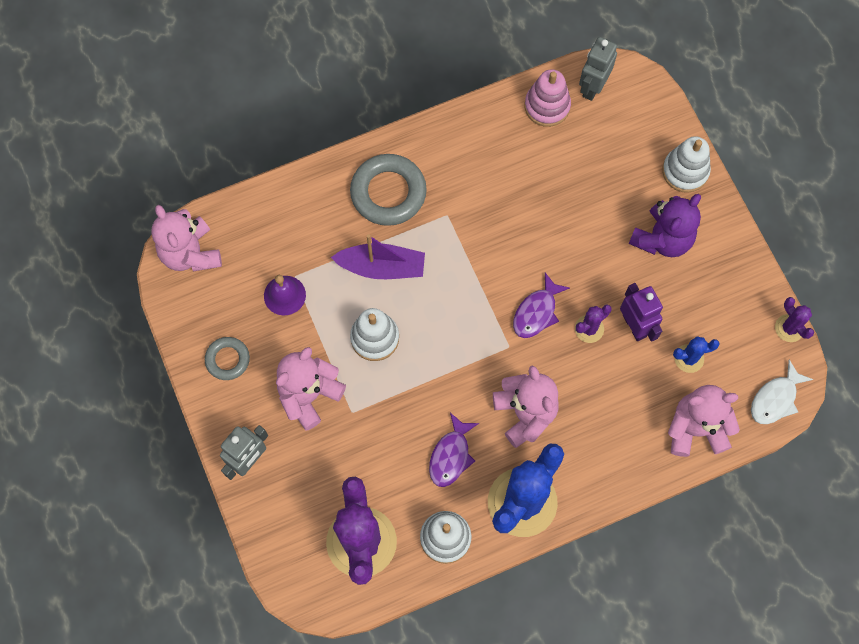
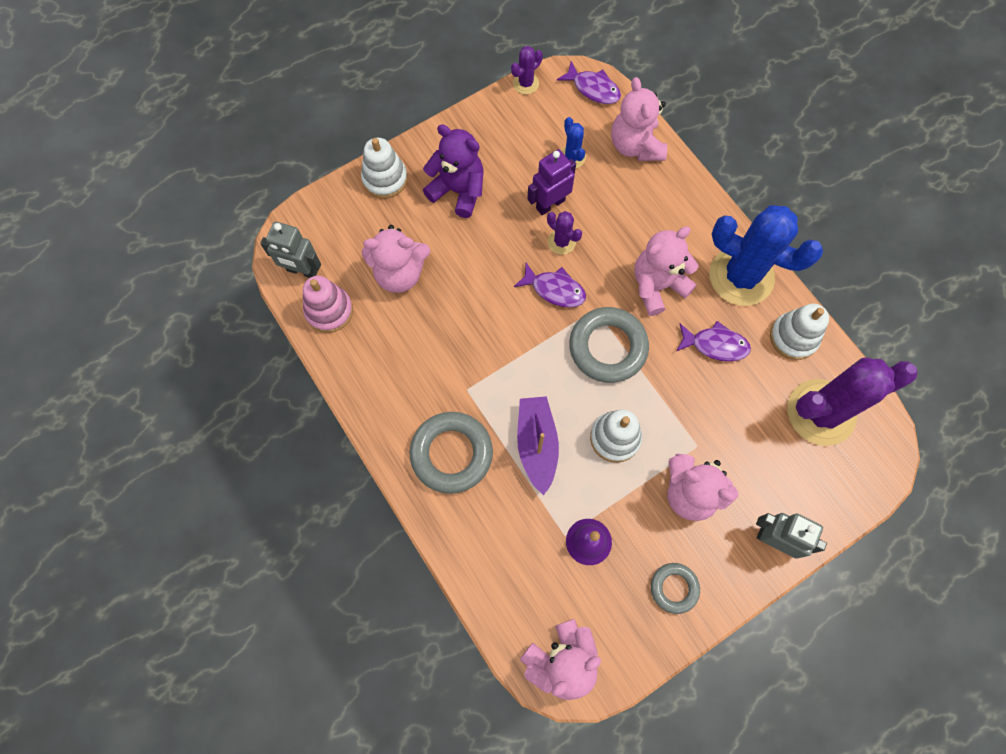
camera: 100 degrees left, 0 degrees up
white fish [751,360,813,424] -> purple fish [557,61,621,104]
none -> pink teddy bear [361,225,430,293]
none -> grey ring [569,307,649,383]

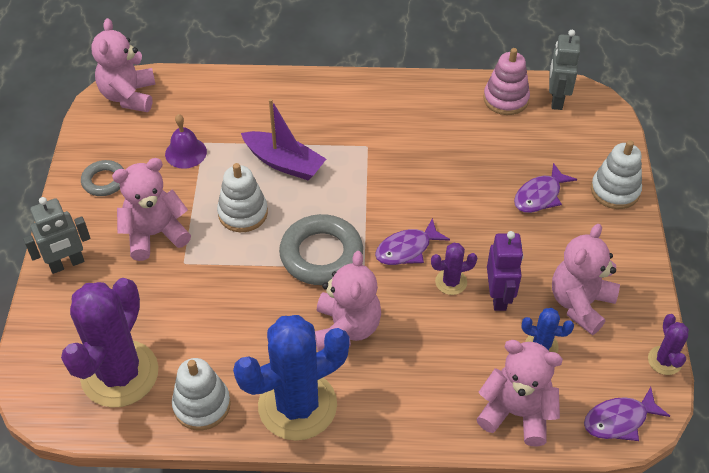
camera: 125 degrees right, 20 degrees down
grey robot [260,221,321,278] -> grey robot turned 45 degrees counterclockwise [549,30,580,110]
pink teddy bear [361,225,430,293] -> pink teddy bear moved to [552,224,620,335]
grey ring [410,412,493,494] -> none
purple teddy bear [423,124,483,218] -> none
purple fish [676,321,751,362] -> purple fish moved to [514,163,577,213]

